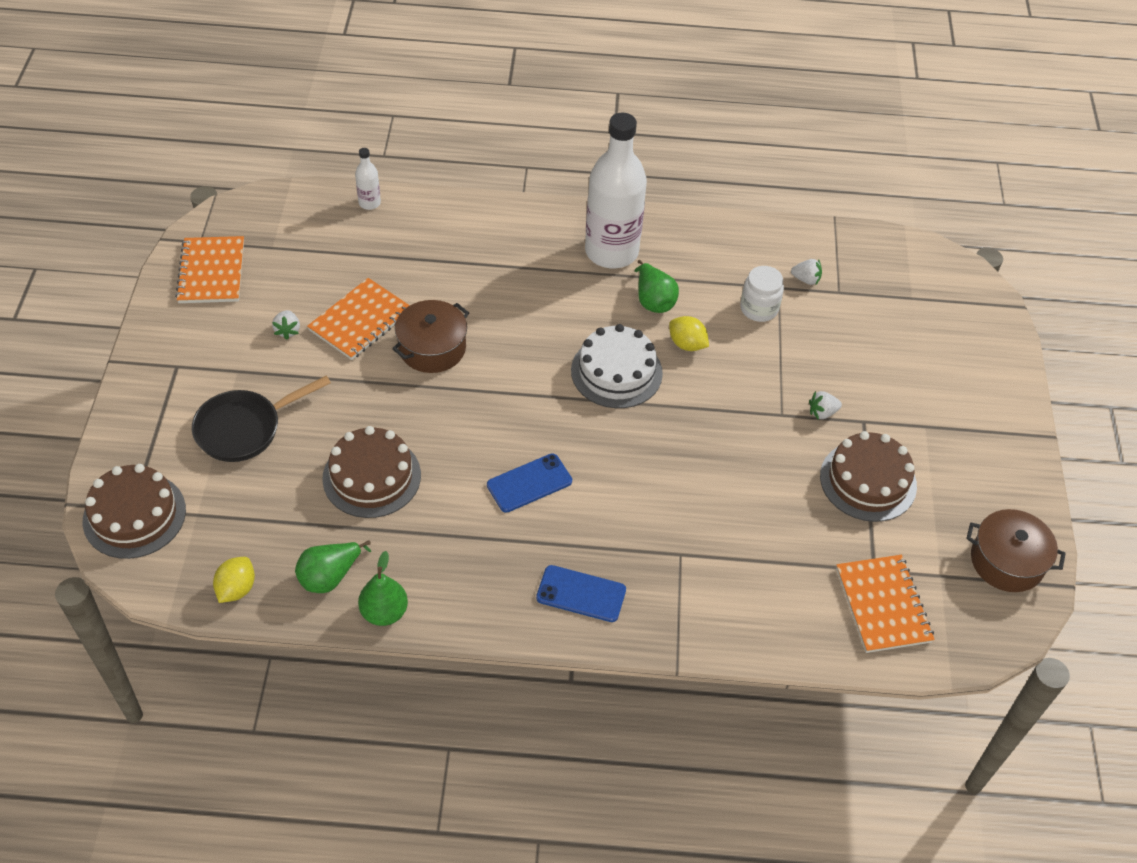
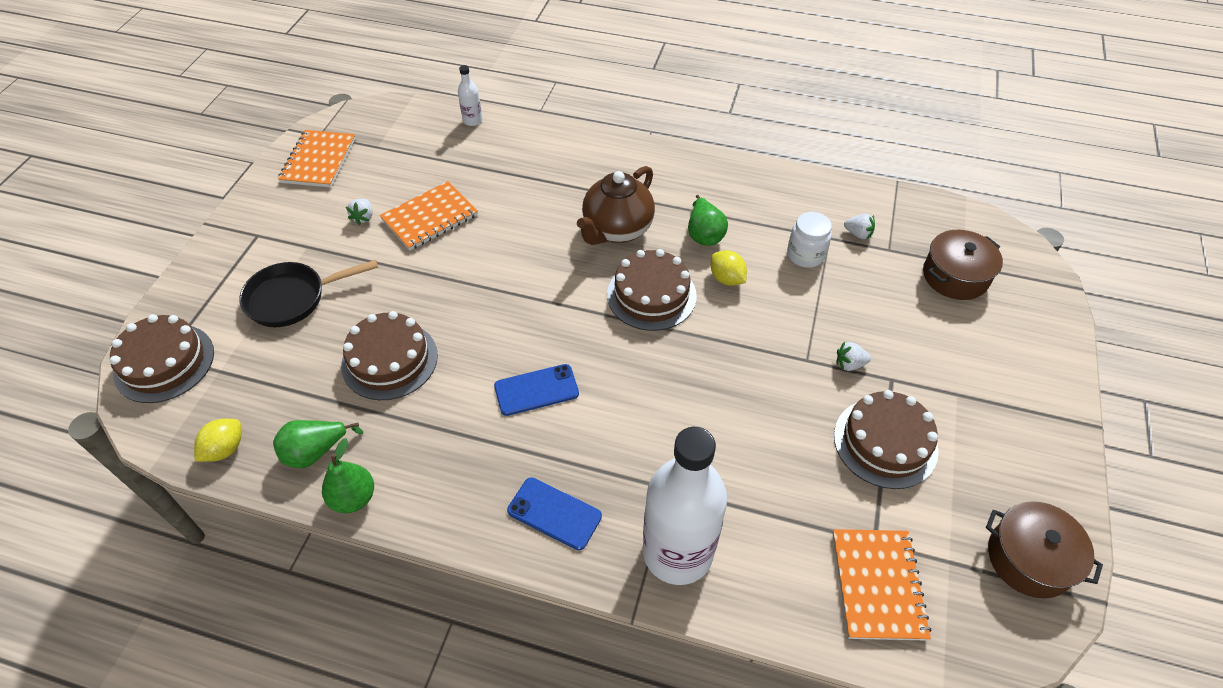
camera: 15 degrees right, 0 degrees up
brown pot [392,300,469,373] -> brown pot moved to [923,230,1003,300]
white cake [571,324,663,408] -> brown cake [607,249,697,331]
white bottle [585,113,647,268] -> white bottle moved to [643,427,727,585]
none -> brown teapot [577,166,655,245]

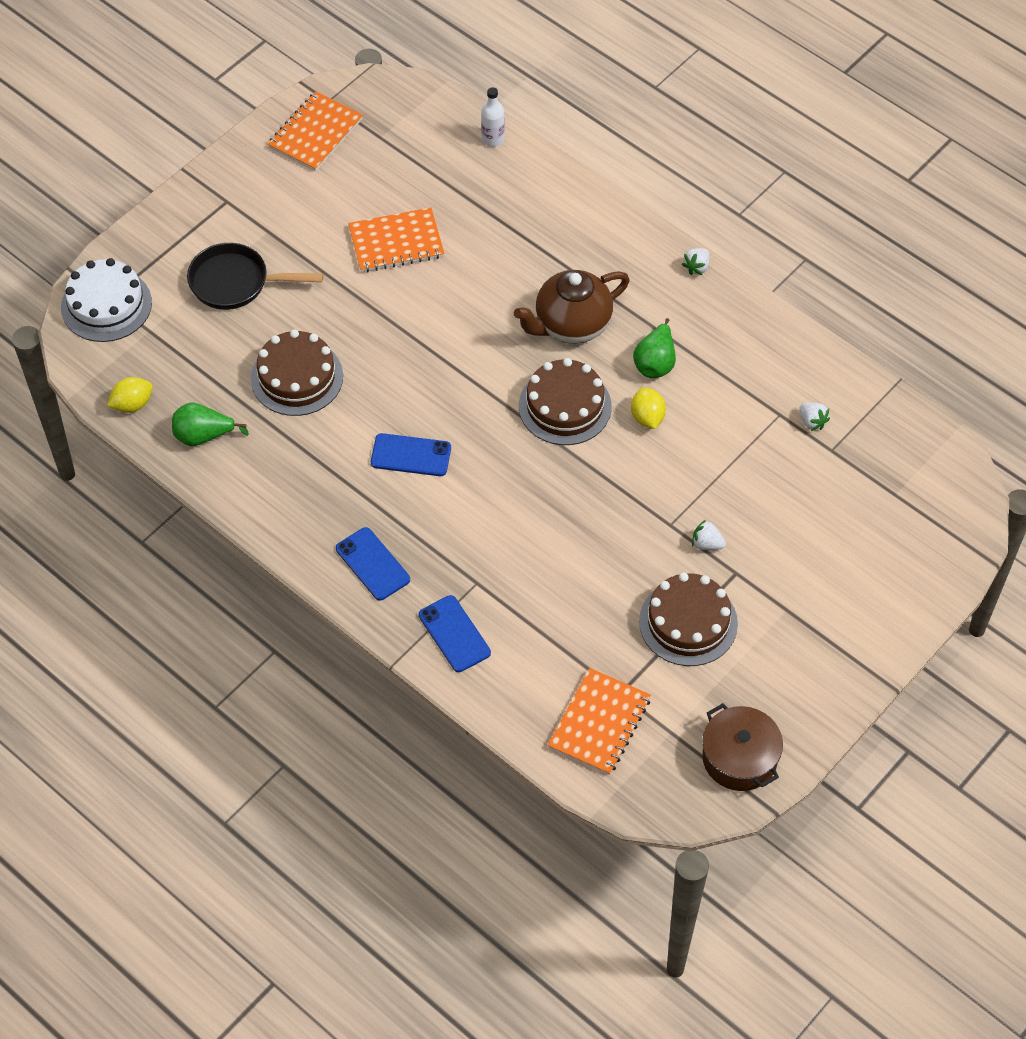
camera: 25 degrees right, 5 degrees up
brown cake [110,314,214,403] -> white cake [61,258,152,342]
green pear [322,438,374,513] -> none
white strawberry [346,199,372,225] -> white strawberry moved to [682,248,710,275]
white bottle [643,427,727,585] -> blue phone [419,595,491,672]
white jar [787,212,832,268] -> none
brown pot [923,230,1003,300] -> none

